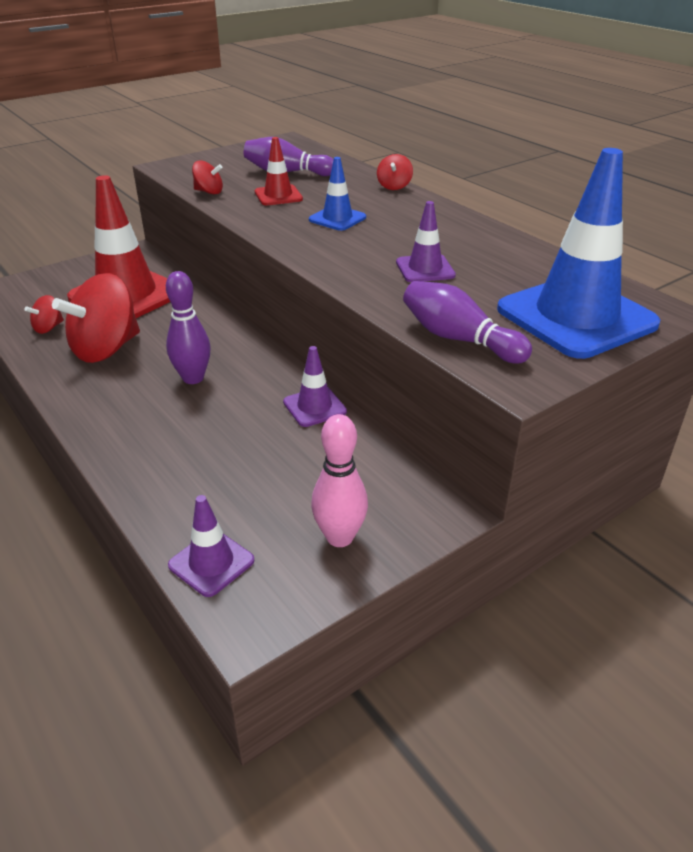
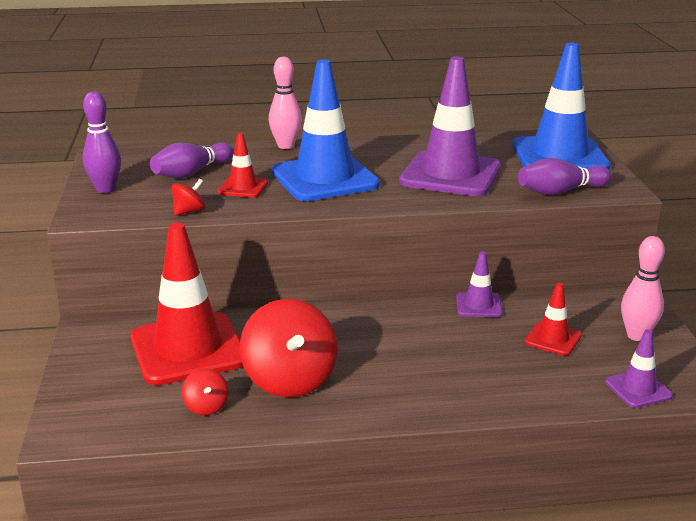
camera: 60 degrees left, 10 degrees down
purple bowling pin [166,271,211,384] -> purple bowling pin moved to [83,92,121,193]
blue traffic cone [309,157,366,231] -> blue traffic cone [272,59,380,201], size x2.14
red spinning top [377,154,413,190] -> pink bowling pin [269,57,302,149]
purple traffic cone [396,201,456,282] -> purple traffic cone [399,56,501,196], size x2.14
none -> red traffic cone [525,283,582,356]

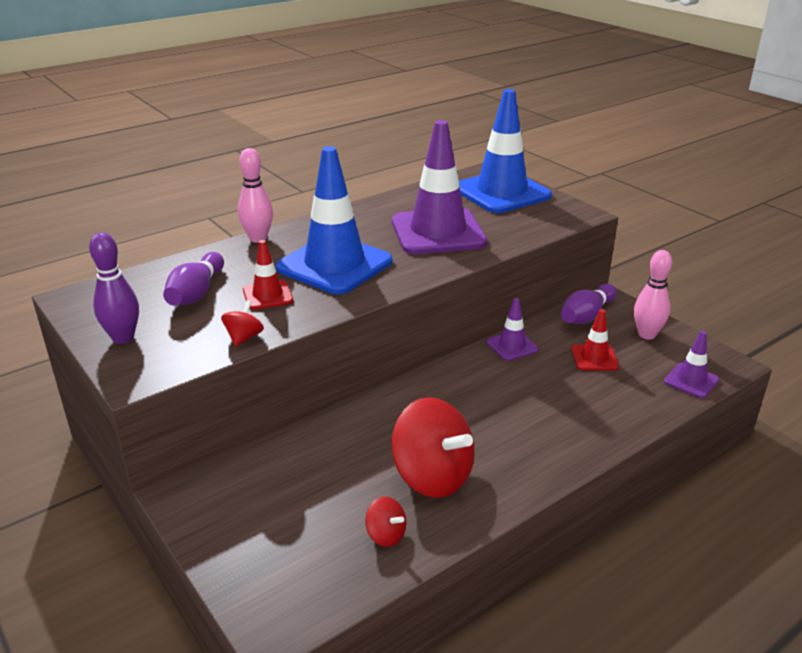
camera: 30 degrees left, 5 degrees up
red traffic cone [131,223,243,385] -> none
purple bowling pin [518,158,612,195] -> purple bowling pin moved to [561,284,617,324]

